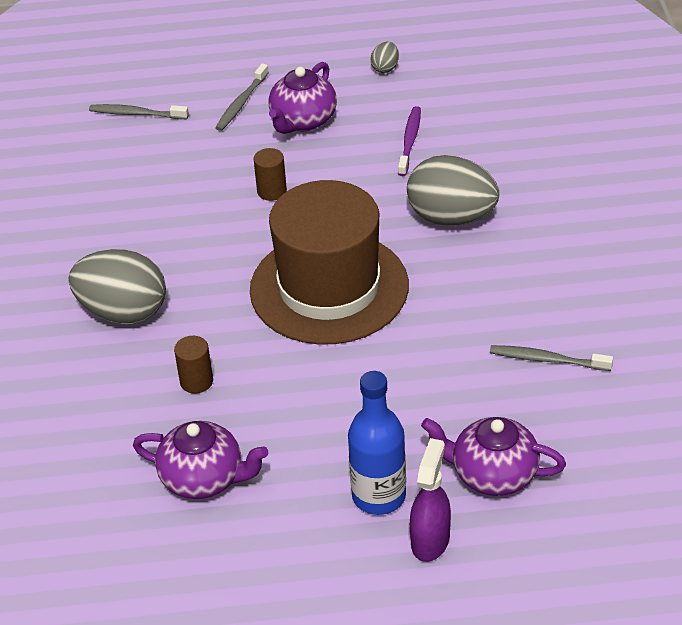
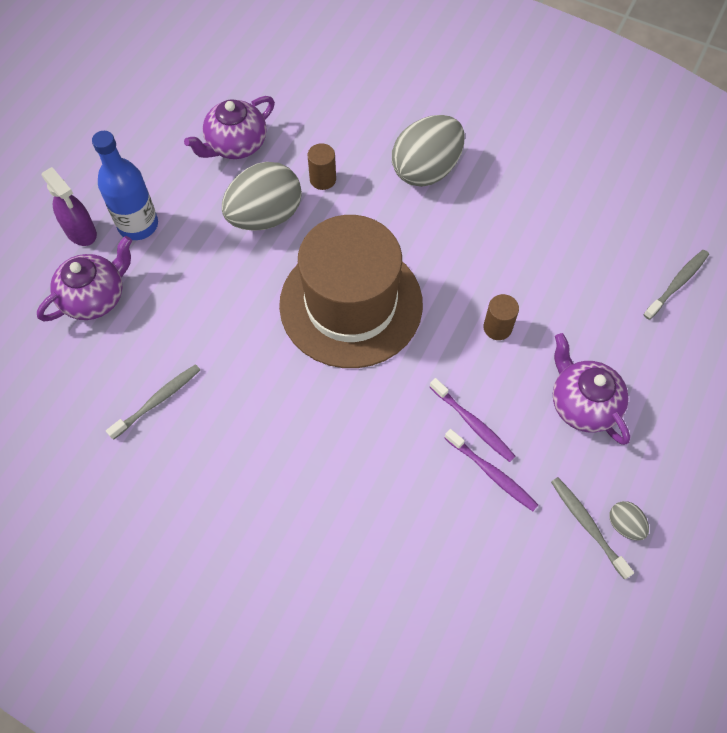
camera: 120 degrees right, 20 degrees up
grey toothbrush [215,63,269,131] -> grey toothbrush moved to [551,477,634,579]
grey egg [407,155,499,226] -> grey egg moved to [222,162,302,231]
none -> purple toothbrush [430,378,516,462]

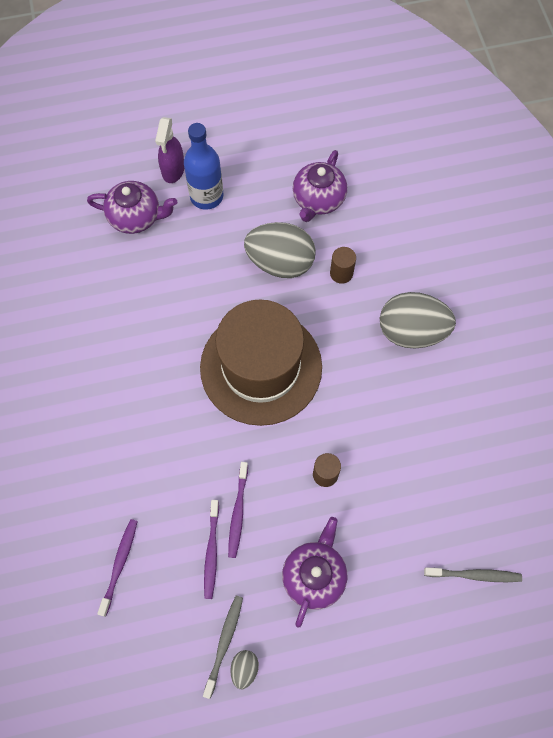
camera: 50 degrees right, 5 degrees up
grey toothbrush [106,364,200,440] -> none
purple teapot [184,96,275,159] -> purple teapot turned 75 degrees counterclockwise [293,150,347,222]
none -> purple toothbrush [97,519,138,617]

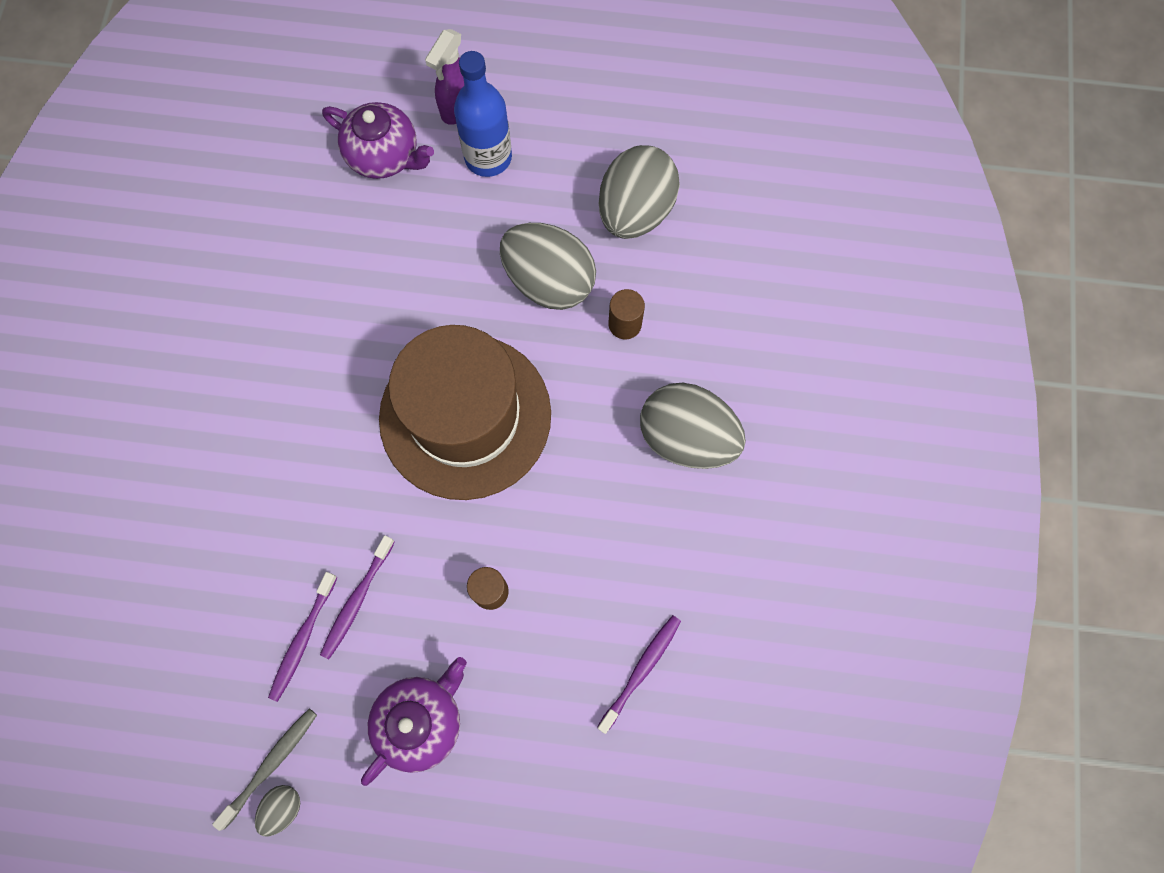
camera: 20 degrees right, 5 degrees up
purple toothbrush [97,519,138,617] -> purple toothbrush moved to [598,615,681,734]
purple teapot [293,150,347,222] -> grey egg [599,145,680,239]
grey toothbrush [424,567,522,582] -> none

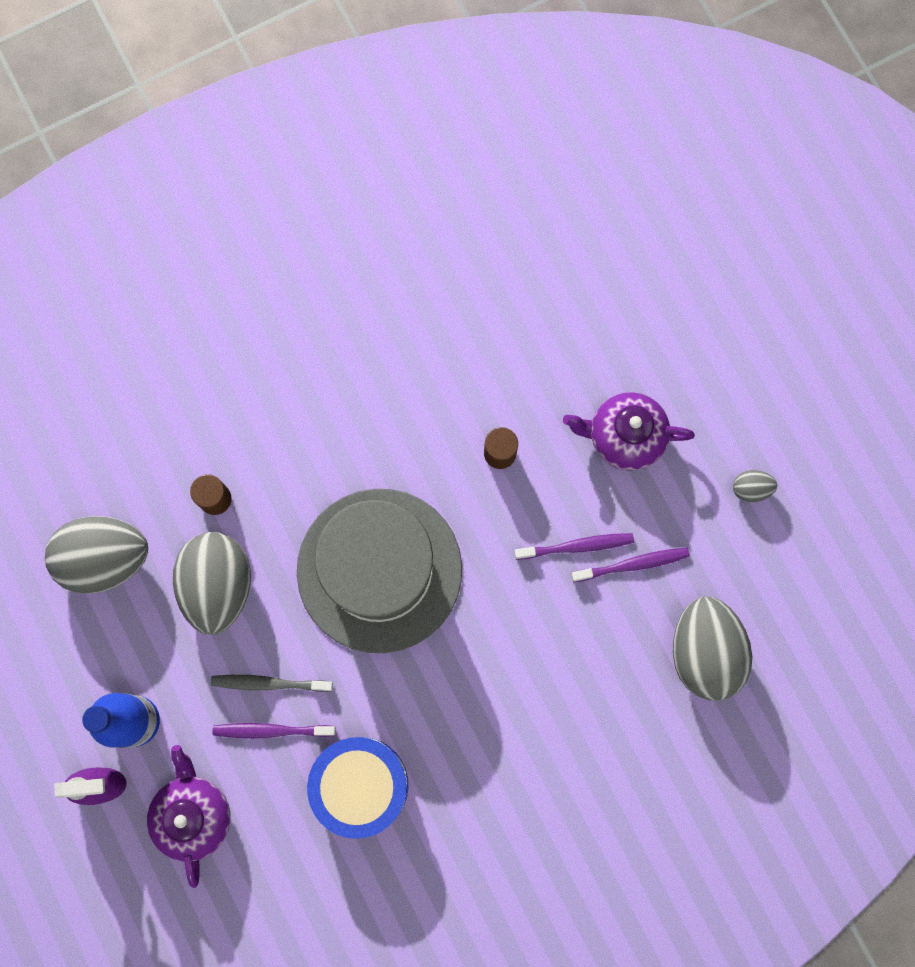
camera: 125 degrees left, 5 degrees up
grey toothbrush [212,709,317,831] -> grey toothbrush moved to [211,675,333,692]
brown hat [379,325,551,500] -> grey hat [297,489,462,653]
purple toothbrush [598,615,681,734] -> purple toothbrush moved to [213,723,336,738]
grey egg [640,383,746,469] -> grey egg moved to [673,596,752,700]
none -> blue drum [307,737,409,839]

